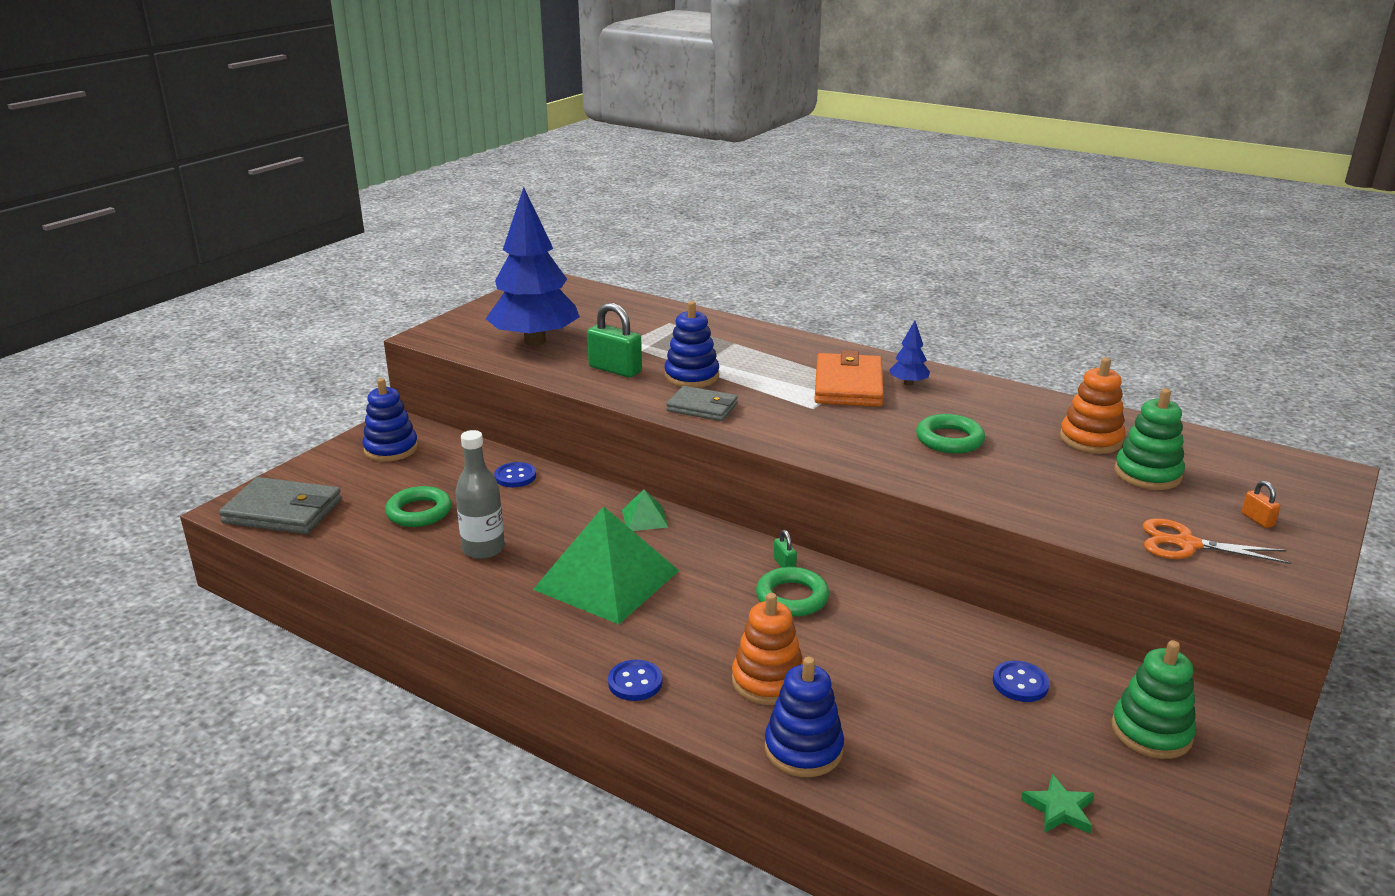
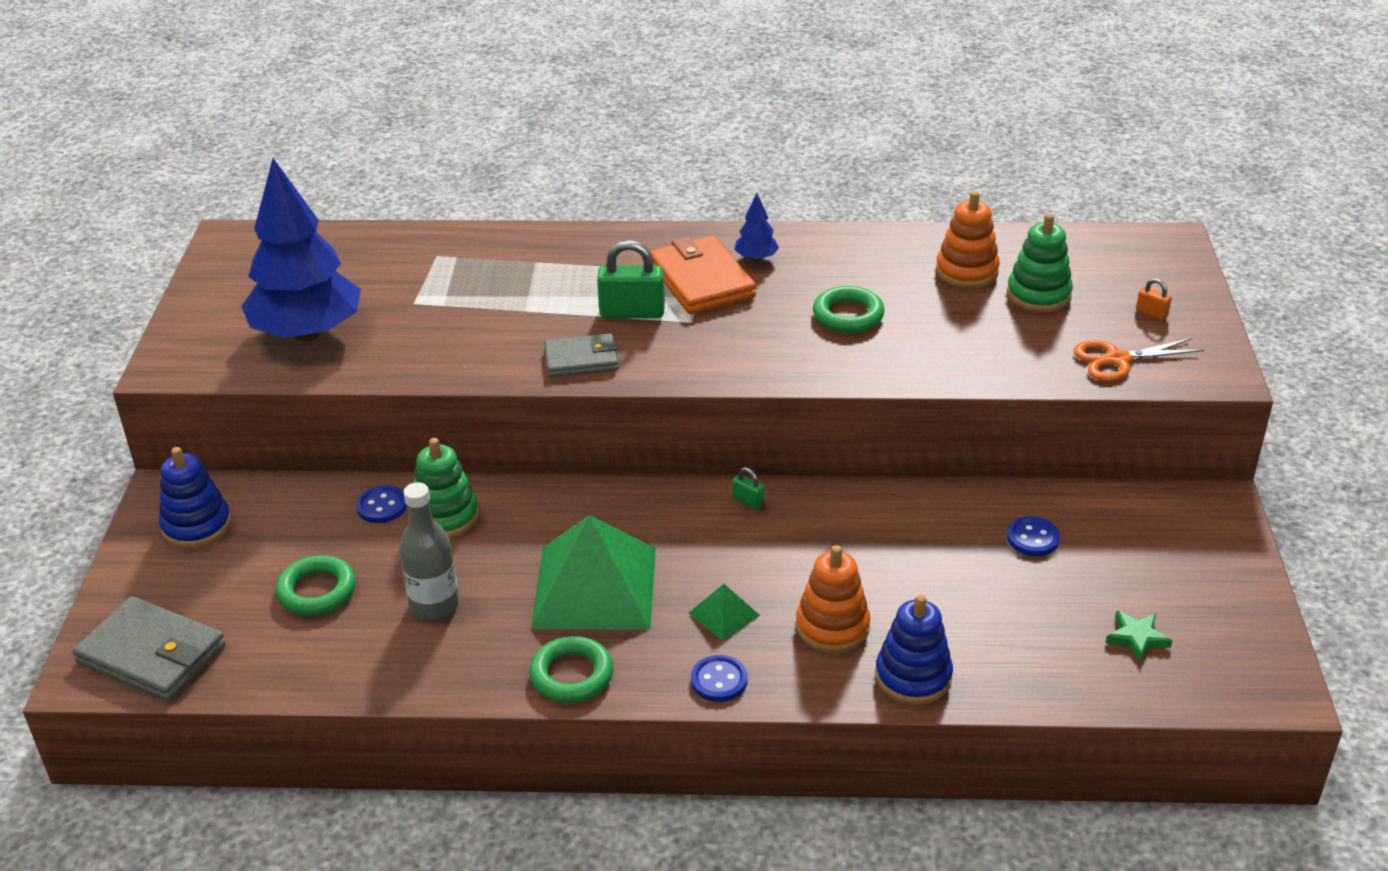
camera: 30 degrees left, 10 degrees up
grey wallet [219,477,342,534] -> grey wallet turned 45 degrees clockwise [72,596,226,701]
green padlock [587,303,642,378] -> green padlock moved to [597,240,665,318]
green pyramid [622,489,668,531] -> green pyramid moved to [689,584,760,640]
blue stacking toy [665,301,719,388] -> none
green ring [756,567,829,617] -> green ring moved to [529,636,614,703]
green stacking toy [1112,640,1196,759] -> green stacking toy moved to [413,438,479,538]

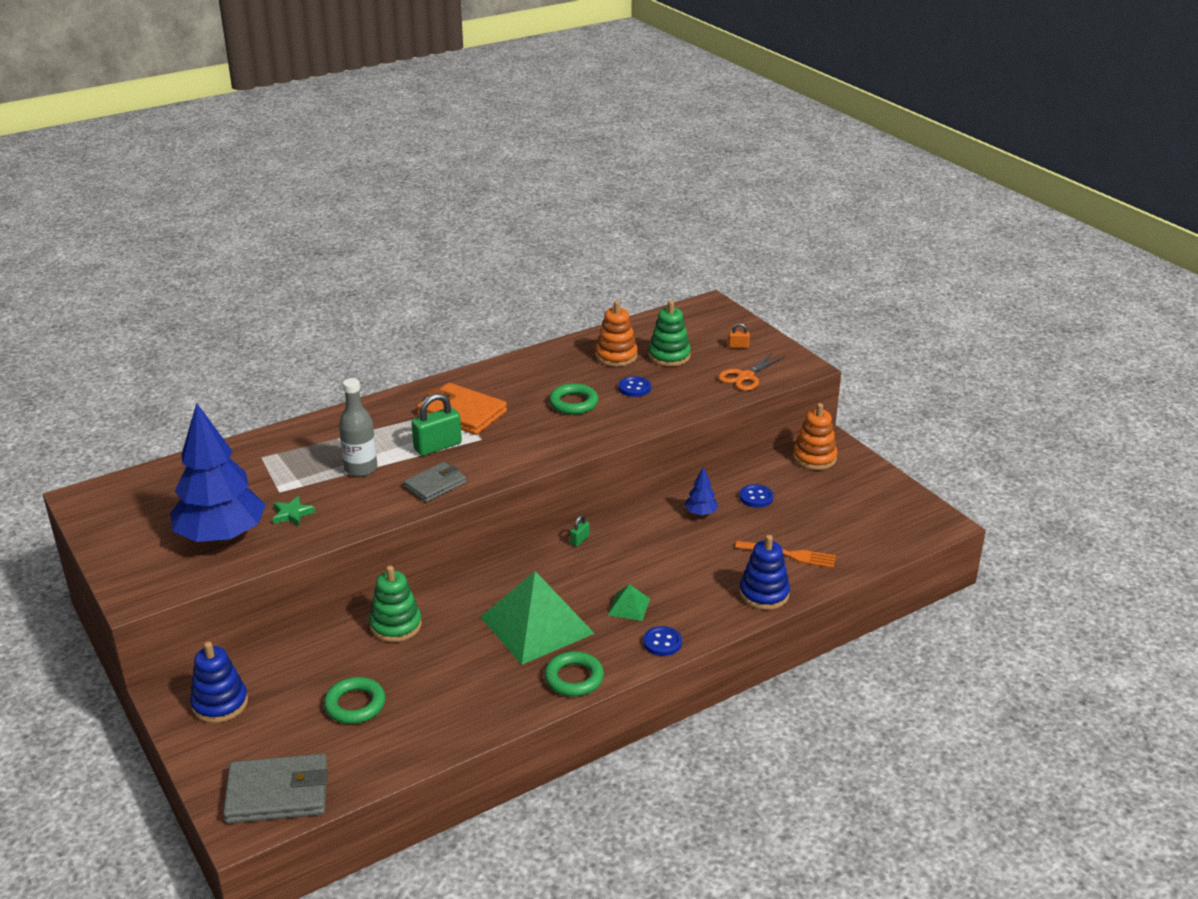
camera: 35 degrees left, 5 degrees down
blue button [356,485,407,523] -> blue button moved to [618,376,651,397]
grey bottle [399,482,459,620] -> grey bottle moved to [339,378,377,477]
green padlock [732,467,764,510] -> green padlock turned 60 degrees counterclockwise [570,515,590,547]
blue tree [734,193,779,261] -> blue tree moved to [685,467,718,516]
orange stacking toy [796,545,870,653] -> orange stacking toy moved to [793,403,837,470]
green star [1106,610,1172,662] -> green star moved to [273,496,315,526]
none -> orange fork [735,541,836,568]

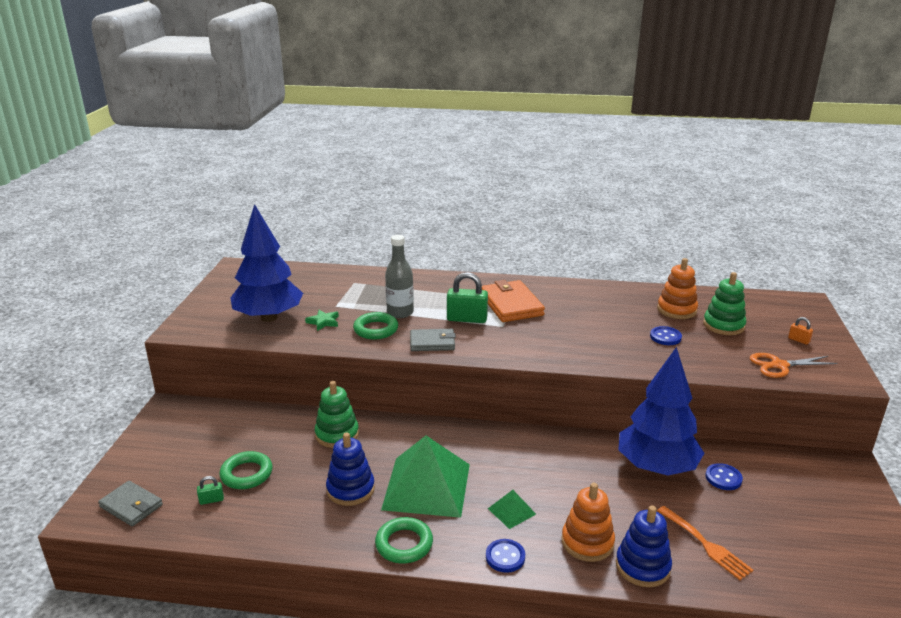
camera: 40 degrees right, 5 degrees down
blue stacking toy [190,642,248,723] -> blue stacking toy moved to [326,432,375,506]
grey wallet [223,754,328,824] -> grey wallet [98,481,163,526], size x0.64
green ring [549,383,598,415] -> green ring moved to [353,312,398,340]
green padlock [570,515,590,547] -> green padlock moved to [197,476,224,505]
blue tree [685,467,718,516] -> blue tree [618,347,704,476], size x2.47
orange stacking toy [793,403,837,470] -> orange stacking toy moved to [562,483,615,562]

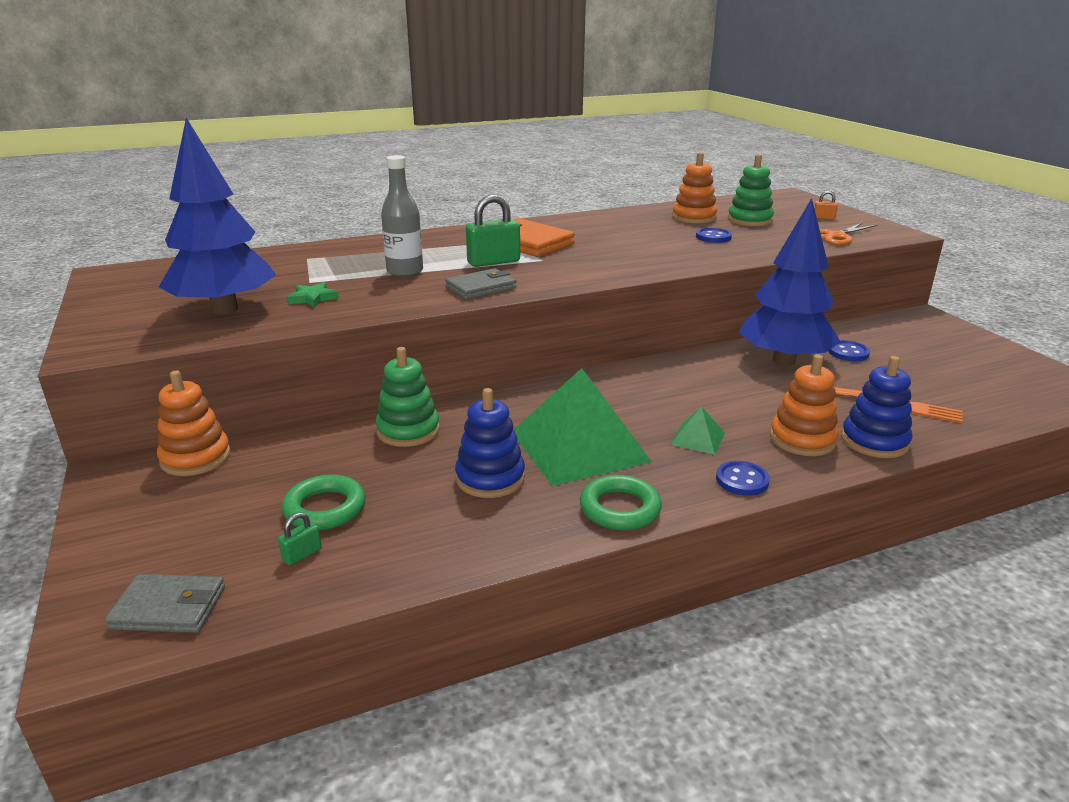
camera: 30 degrees left, 0 degrees up
green ring [353,312,398,340] -> none
none -> orange stacking toy [157,370,231,476]

